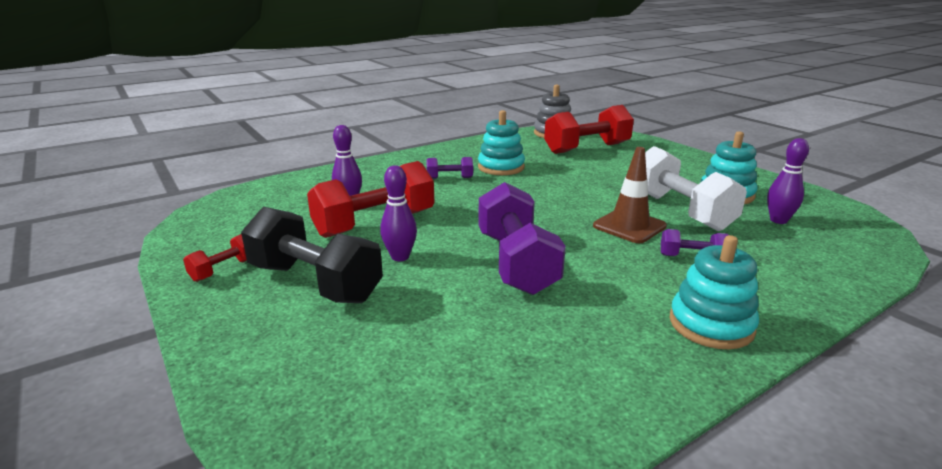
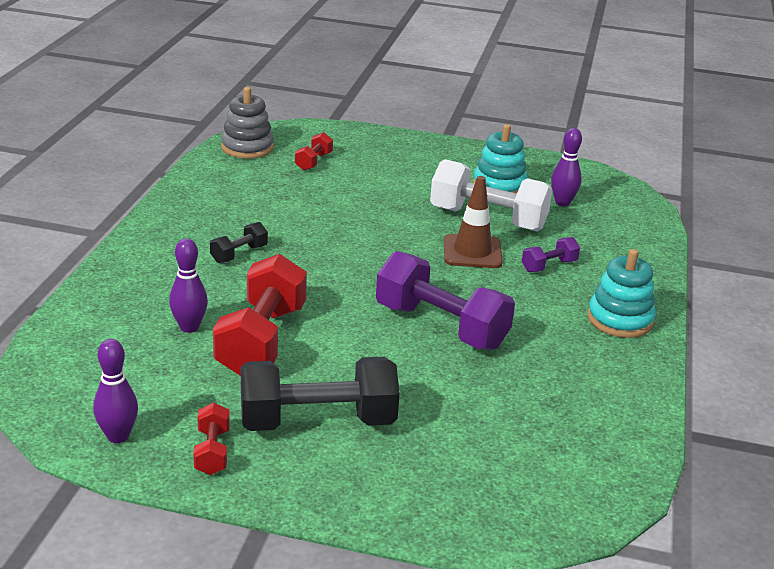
camera: 45 degrees left, 5 degrees up
purple bowling pin [380,165,417,261] -> purple bowling pin moved to [93,339,138,443]
purple dumbbell [426,157,473,179] -> black dumbbell [210,222,268,263]
turquoise stacking toy [478,110,525,175] -> none
red dumbbell [544,105,634,154] -> red dumbbell [295,132,333,171], size x0.47

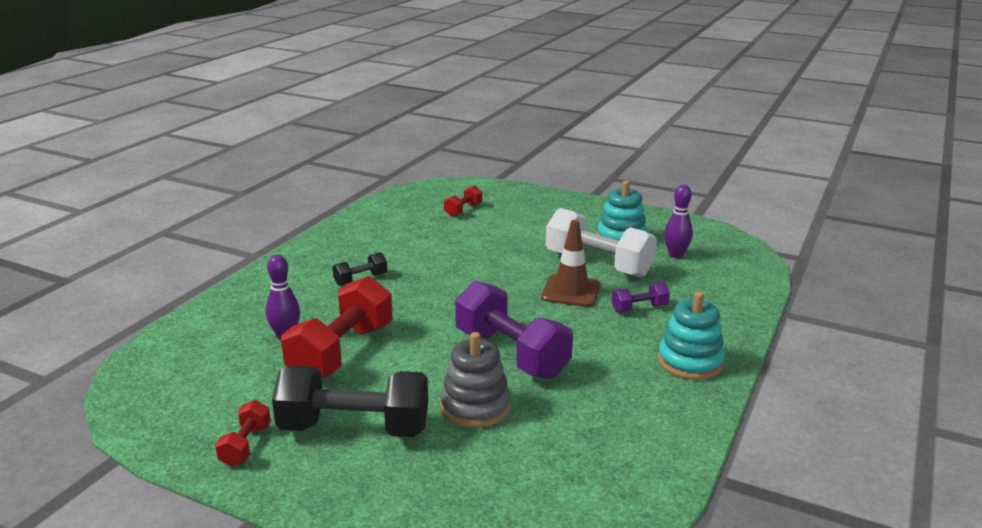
camera: 15 degrees right, 5 degrees down
purple bowling pin [93,339,138,443] -> none
grey stacking toy [221,87,274,159] -> grey stacking toy moved to [440,332,511,428]

